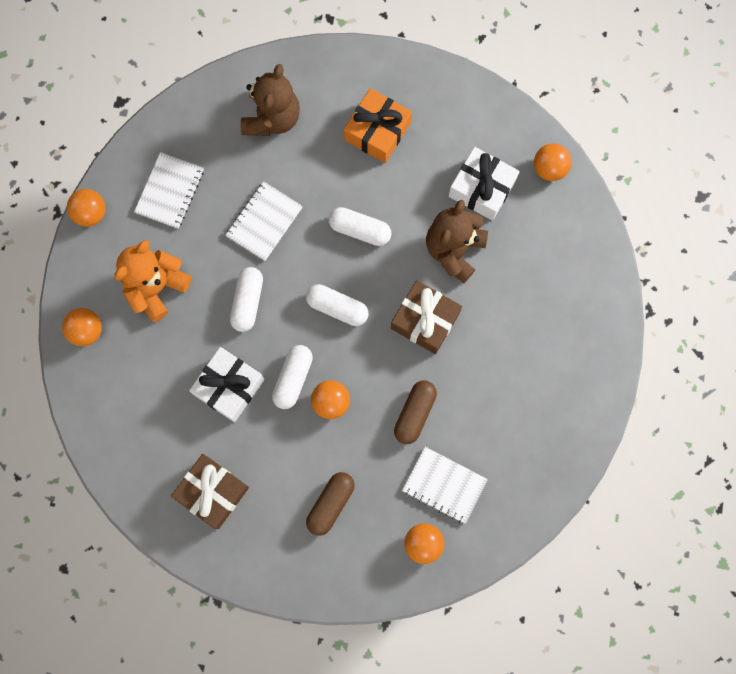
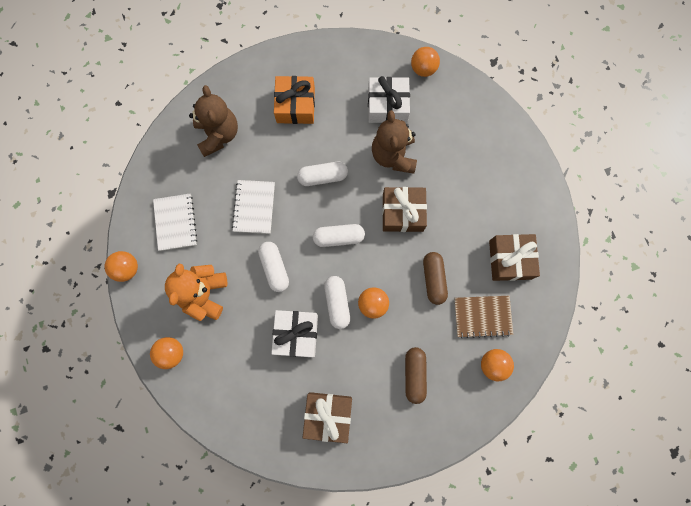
camera: 30 degrees left, 0 degrees up
white notebook [402,447,488,524] -> brown notebook [454,296,513,338]
none -> brown gift [489,234,540,281]

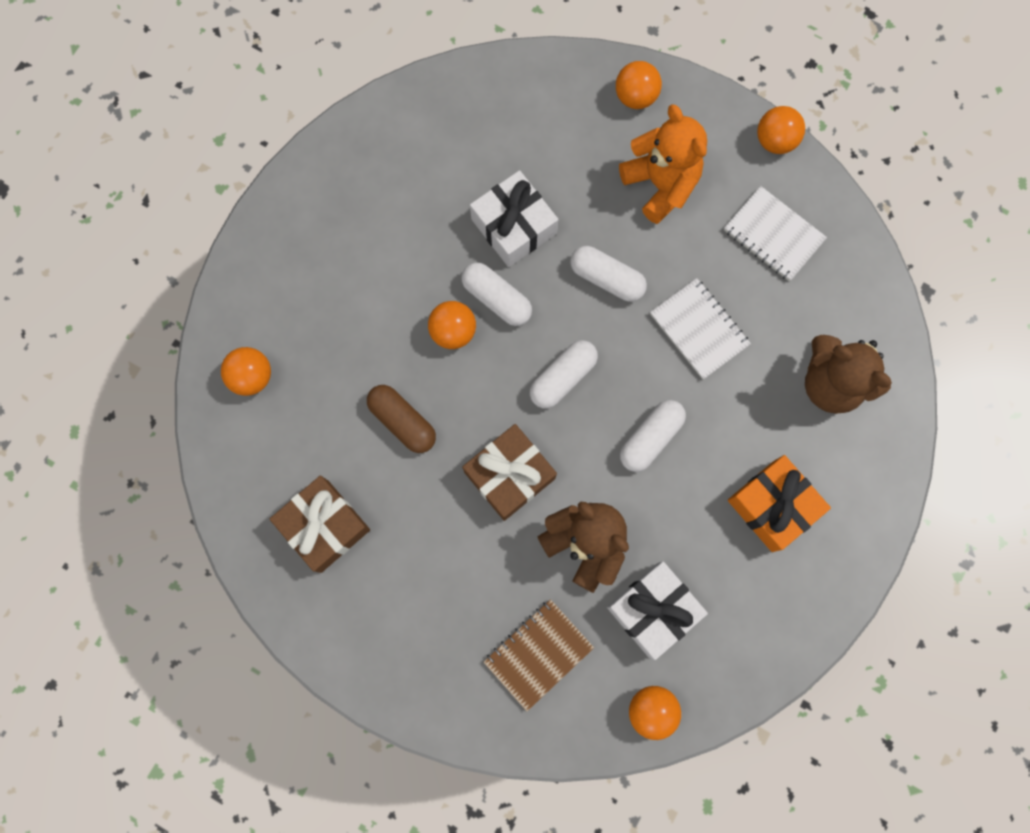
camera: 140 degrees right, 0 degrees up
brown gift [302,392,352,443] -> none
brown capsule [405,347,427,404] -> none
brown notebook [454,296,513,338] -> brown notebook moved to [483,599,594,711]

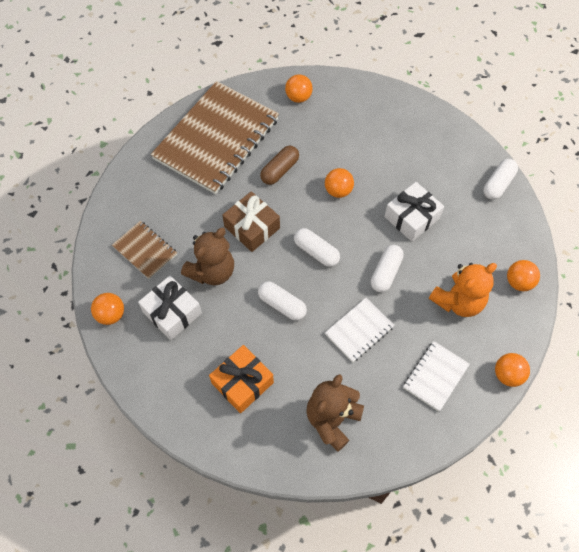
camera: 85 degrees right, 15 degrees down
brown gift [270,475,370,573] -> brown notebook [151,81,279,194]
white capsule [462,262,532,326] -> white capsule moved to [483,159,518,200]

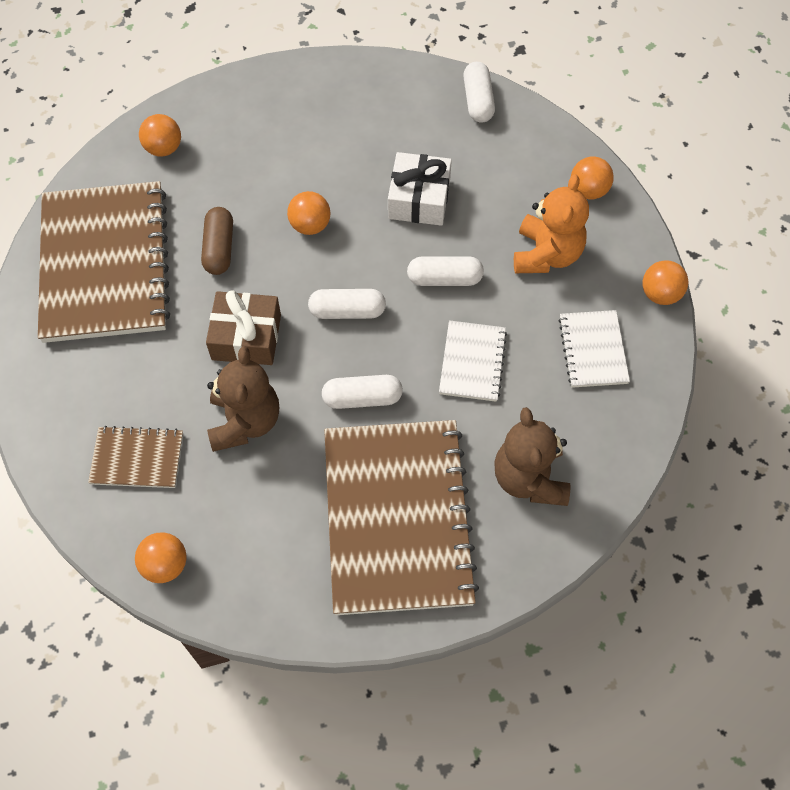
camera: 40 degrees left, 0 degrees up
white gift [138,276,202,340] -> none
orange gift [209,345,274,413] -> brown notebook [324,420,479,615]
white capsule [371,245,404,292] -> white capsule turned 75 degrees counterclockwise [407,256,484,286]

